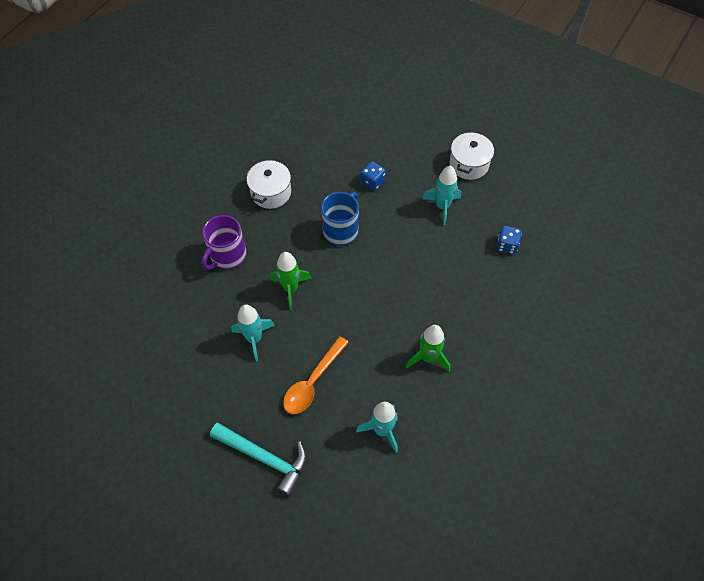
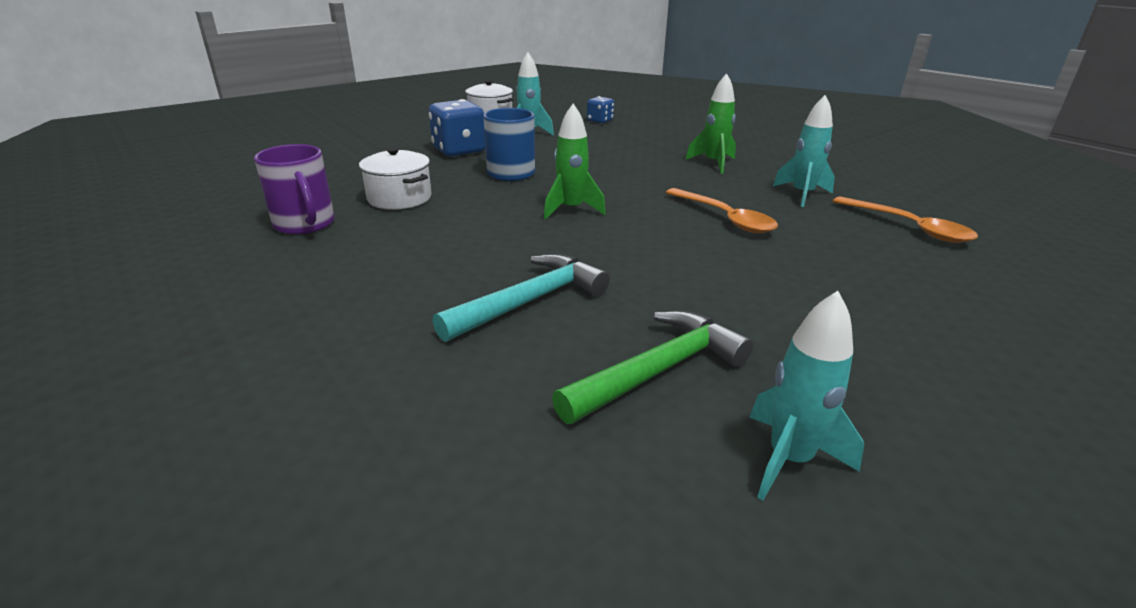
camera: 70 degrees left, 30 degrees down
purple mug [201,215,247,270] -> purple mug moved to [254,144,335,235]
turquoise hammer [210,423,307,496] -> turquoise hammer moved to [433,254,610,342]
turquoise rocket [231,305,275,362] -> turquoise rocket moved to [749,291,864,501]
blue dice [361,161,386,191] -> blue dice [429,99,485,157], size x1.80
none -> green hammer [552,310,753,424]
none -> orange spoon [833,196,978,243]

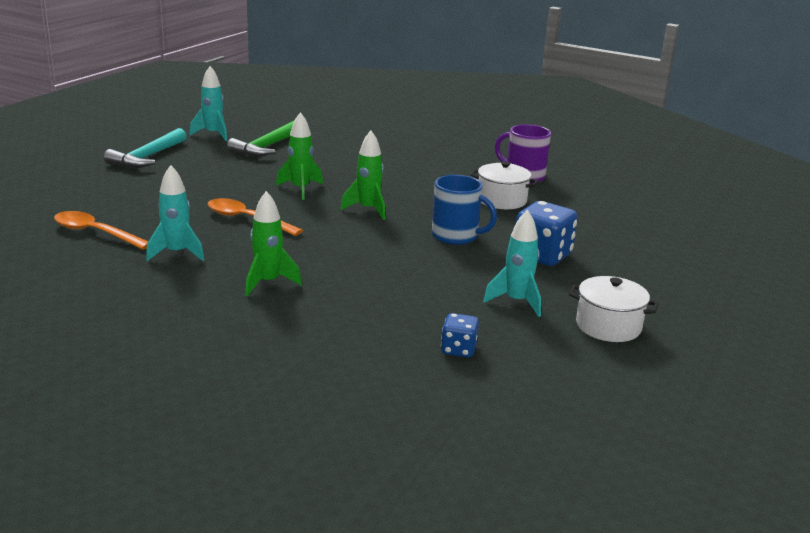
camera: 155 degrees right, 5 degrees down
turquoise hammer [433,254,610,342] -> turquoise hammer moved to [104,128,187,168]
none -> green rocket [276,112,323,200]

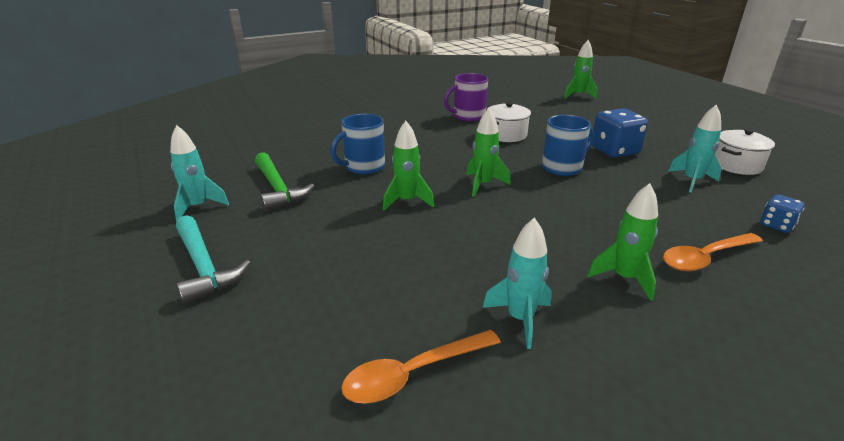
camera: 55 degrees left, 5 degrees up
orange spoon [207,198,303,236] -> orange spoon moved to [663,233,763,271]
none -> blue mug [330,114,385,175]
none -> green rocket [564,40,598,99]

